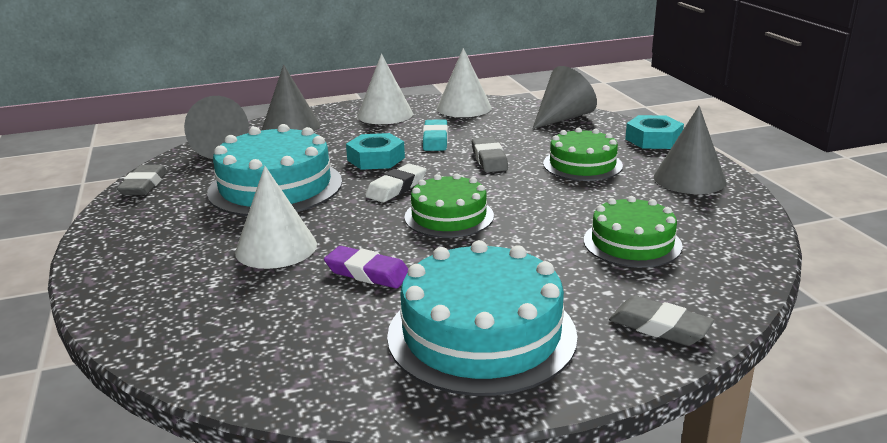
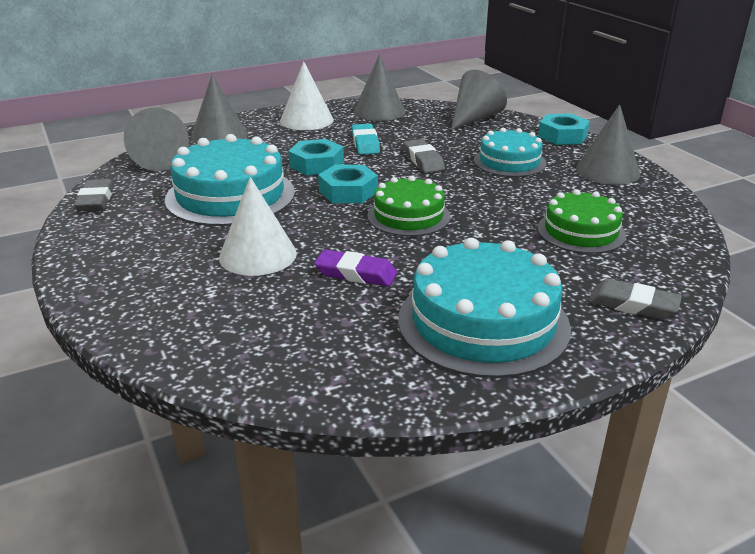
camera: 10 degrees left, 5 degrees up
white eraser [365,163,426,203] -> turquoise nut [318,165,378,203]
white cone [437,48,492,117] -> grey cone [353,54,405,121]
green cake [543,128,623,181] -> turquoise cake [474,128,546,177]

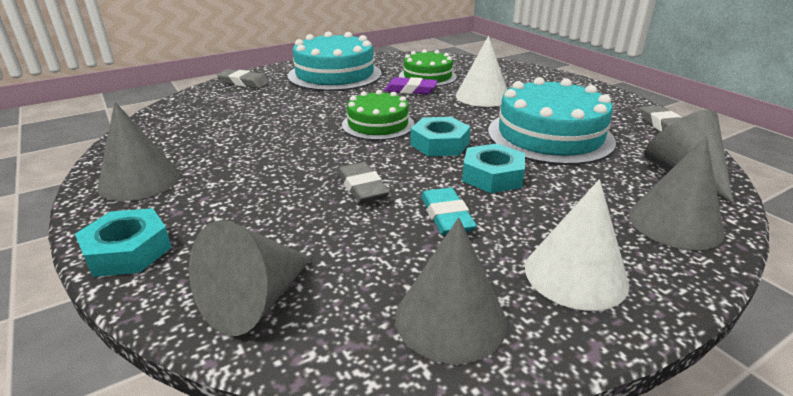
camera: 175 degrees right, 0 degrees up
turquoise cake [474,128,546,177] -> none
green cake [537,189,626,254] -> green cake moved to [399,49,457,86]

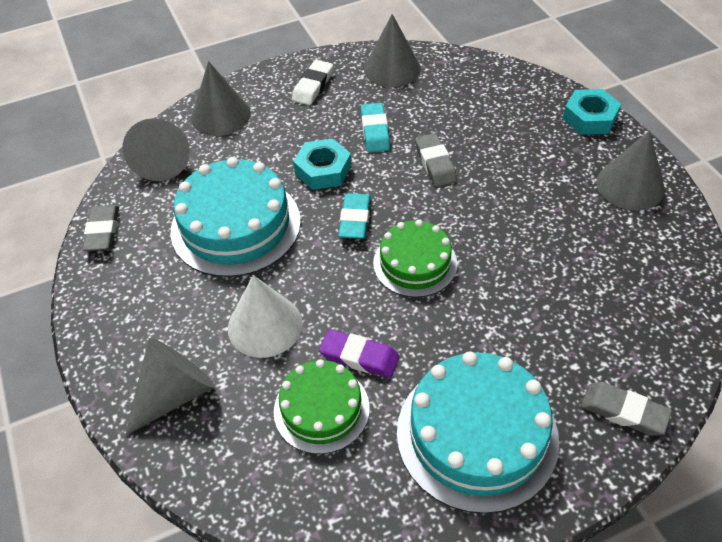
camera: 170 degrees left, 20 degrees up
grey cone [189,220,312,336] -> grey cone moved to [125,338,215,436]
turquoise nut [410,117,471,157] -> turquoise eraser [338,193,371,239]
white cone [525,179,629,311] -> white eraser [292,60,333,105]

